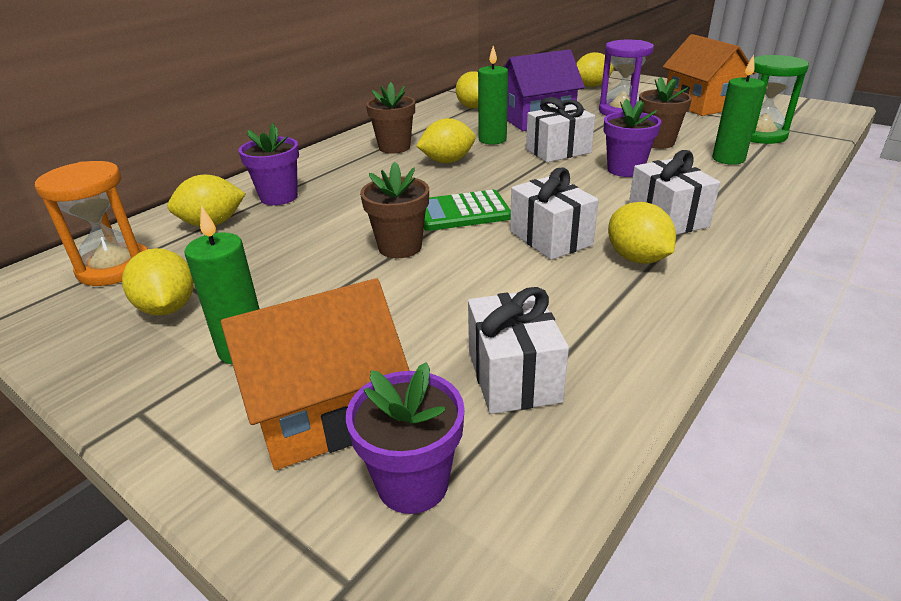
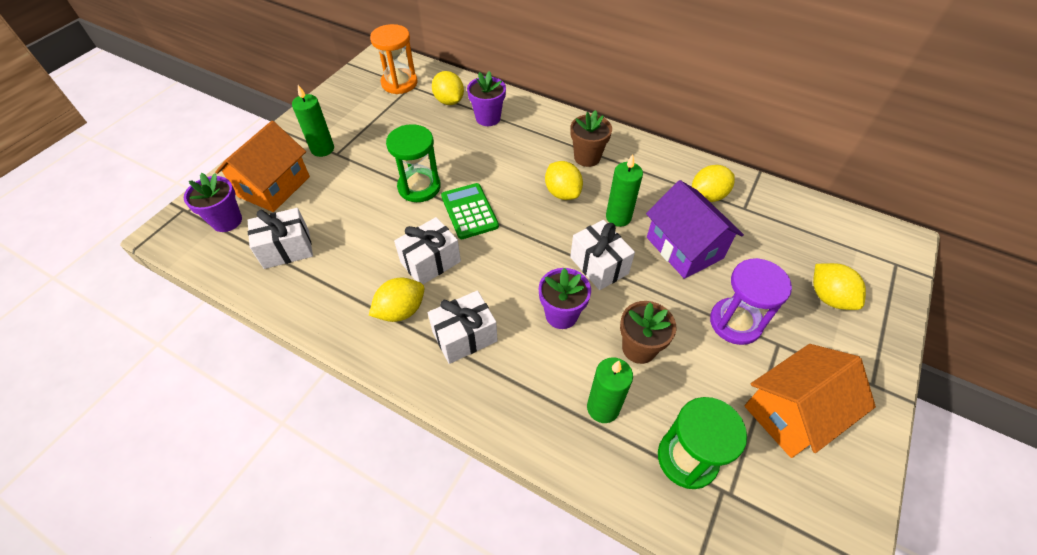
camera: 80 degrees right, 20 degrees up
yellow lemon [122,248,194,316] -> none
orange house [221,278,410,470] -> orange house turned 60 degrees clockwise [215,121,310,212]
brown flower pot [360,162,429,258] -> green hourglass [386,124,441,202]

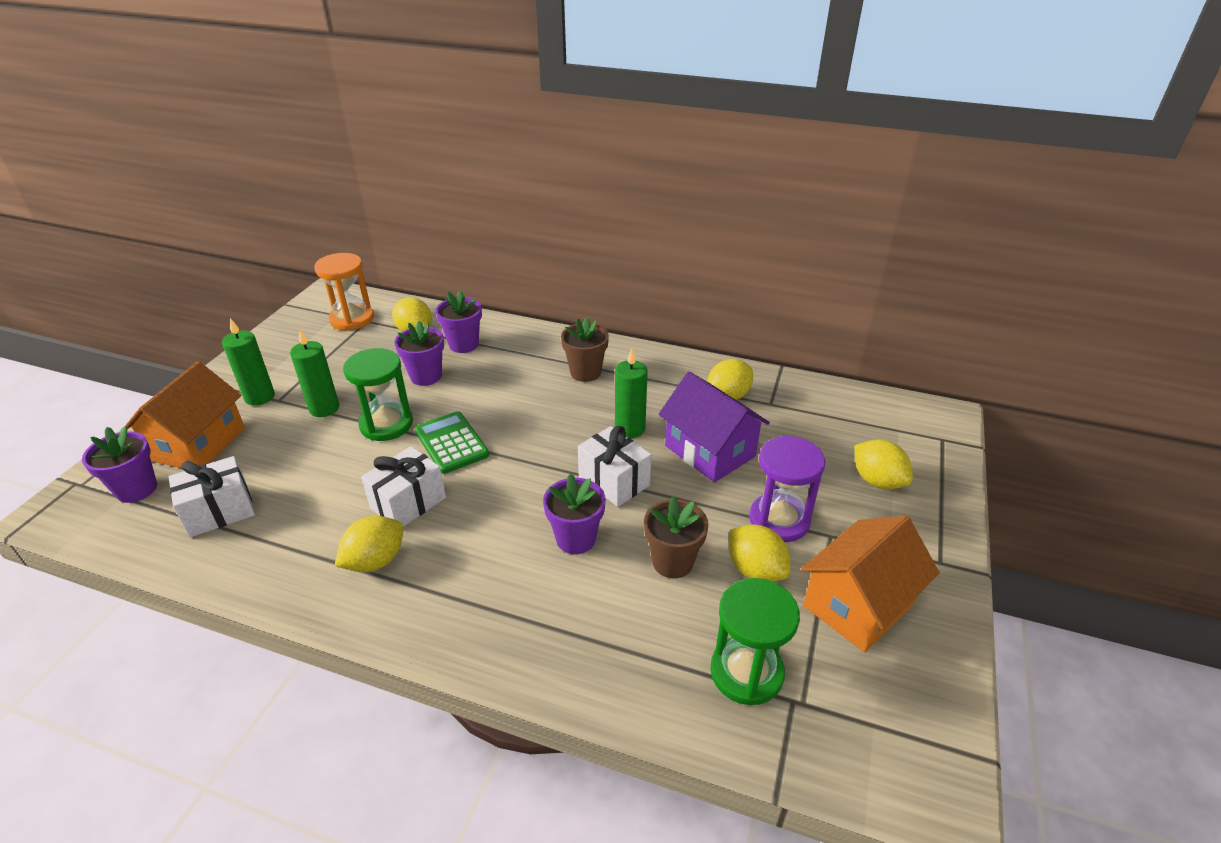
camera: 10 degrees left, 15 degrees down
white gift [428,291,498,364] -> none
yellow lemon [545,161,583,200] -> yellow lemon moved to [729,524,790,582]
green candle [587,357,633,423] -> green candle moved to [290,329,339,417]
none -> purple flower pot [394,320,444,386]

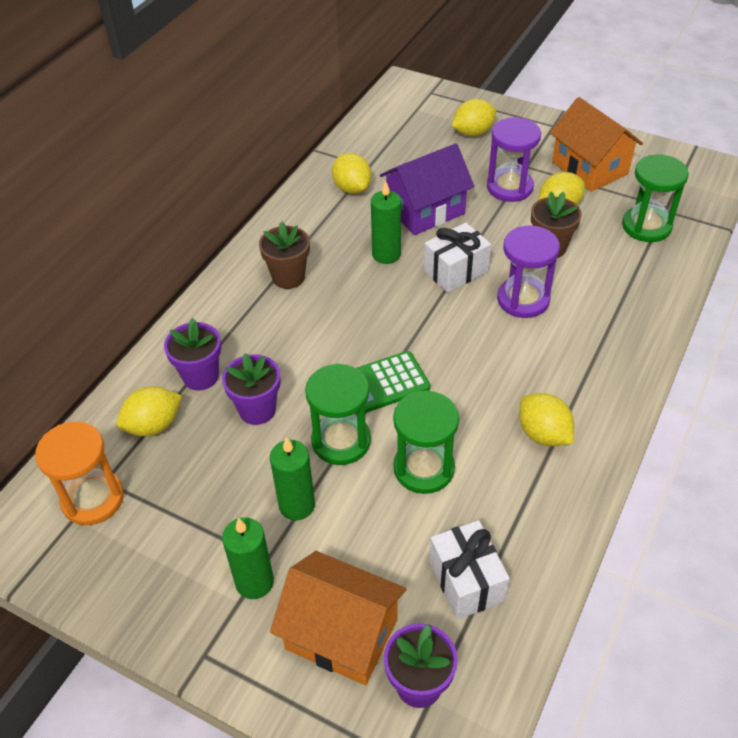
camera: 80 degrees left, 10 degrees up
white gift [361,446,446,527] -> none
purple flower pot [543,474,606,554] -> purple hourglass [497,225,560,318]
none -> green hourglass [393,390,459,494]

